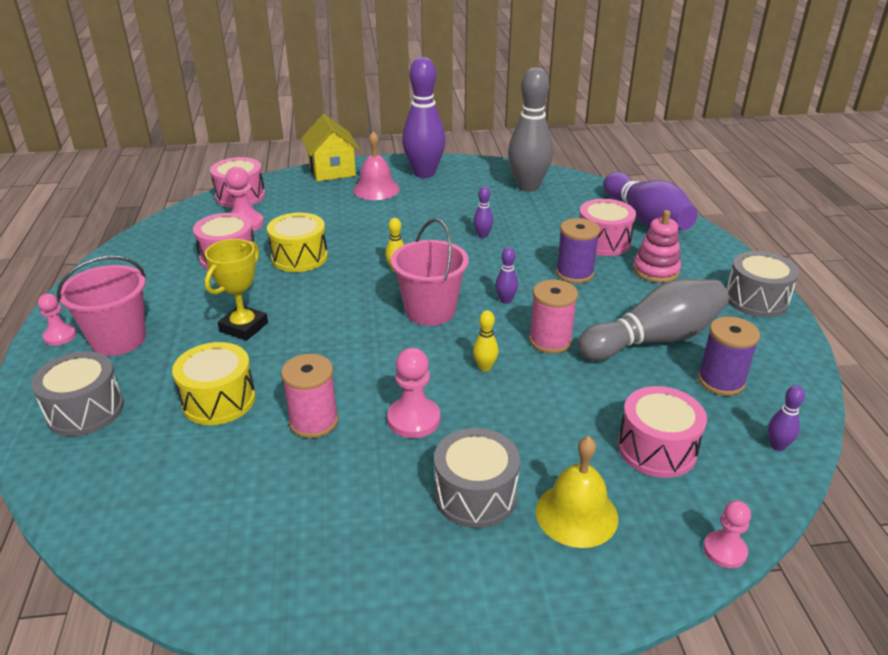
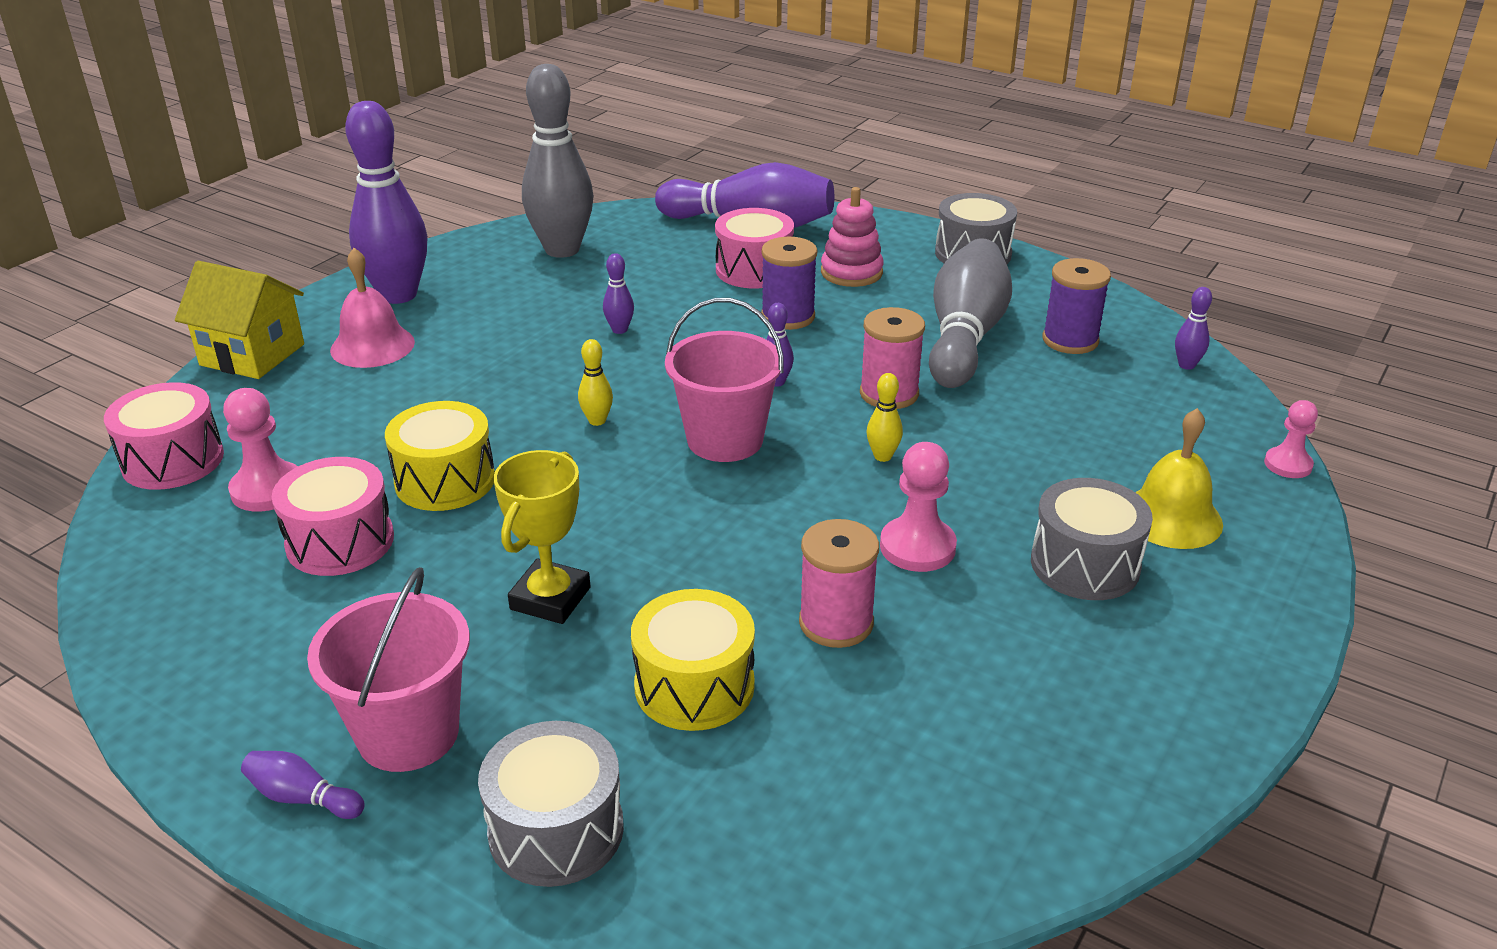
camera: 50 degrees left, 0 degrees up
pink pawn [38,294,76,346] -> purple bowling pin [241,751,365,819]
yellow trophy [204,239,268,341] -> yellow trophy turned 45 degrees clockwise [493,450,591,624]
pink drum [618,386,707,478] -> none

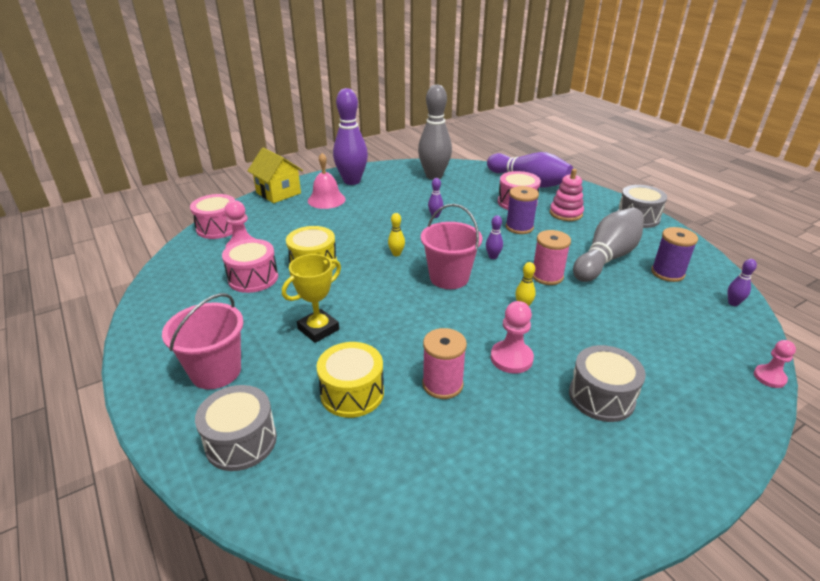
camera: 25 degrees right, 0 degrees up
purple bowling pin [241,751,365,819] -> none
yellow bell [1135,408,1223,549] -> none

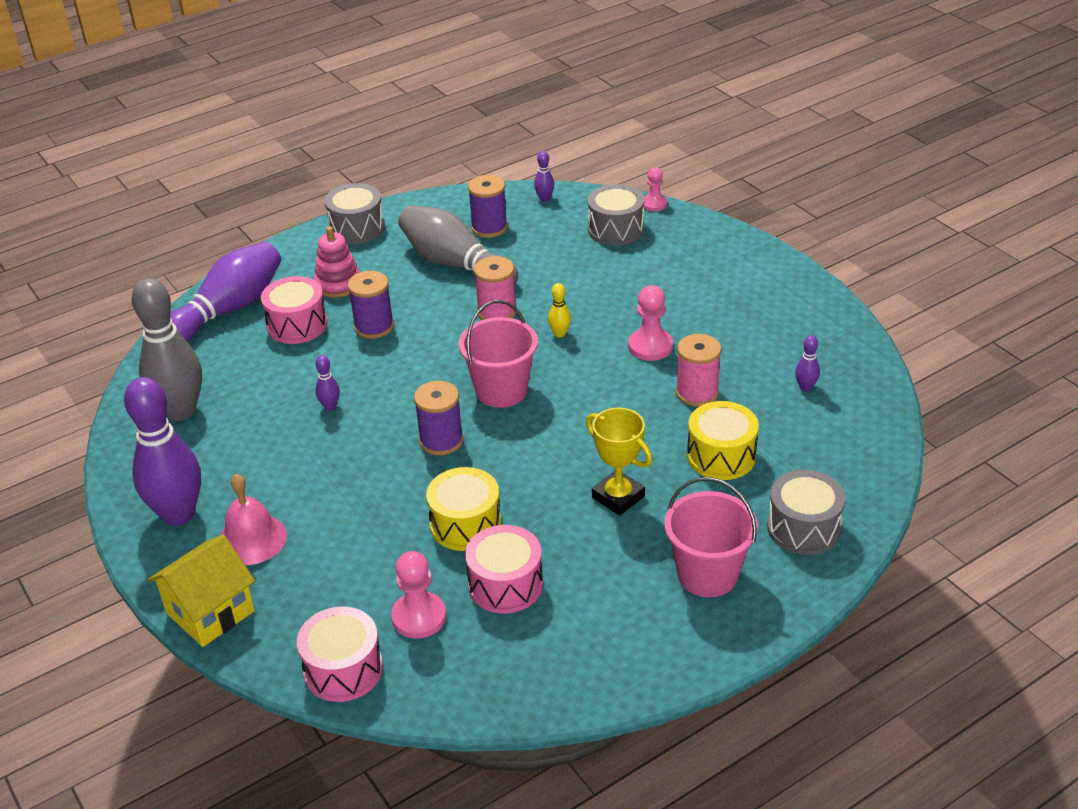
camera: 90 degrees left, 5 degrees up
yellow bowling pin [388,213,405,256] -> purple spool [414,381,463,455]
purple bowling pin [486,215,503,259] -> purple bowling pin moved to [795,335,820,391]
grey drum [569,345,646,422] -> grey drum moved to [588,184,644,246]

